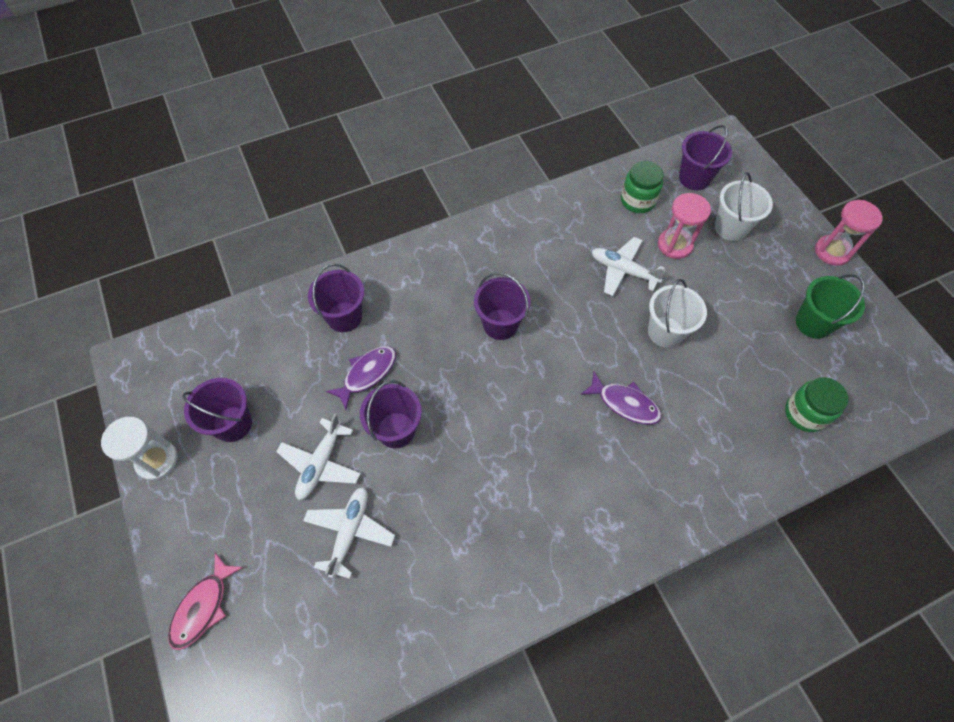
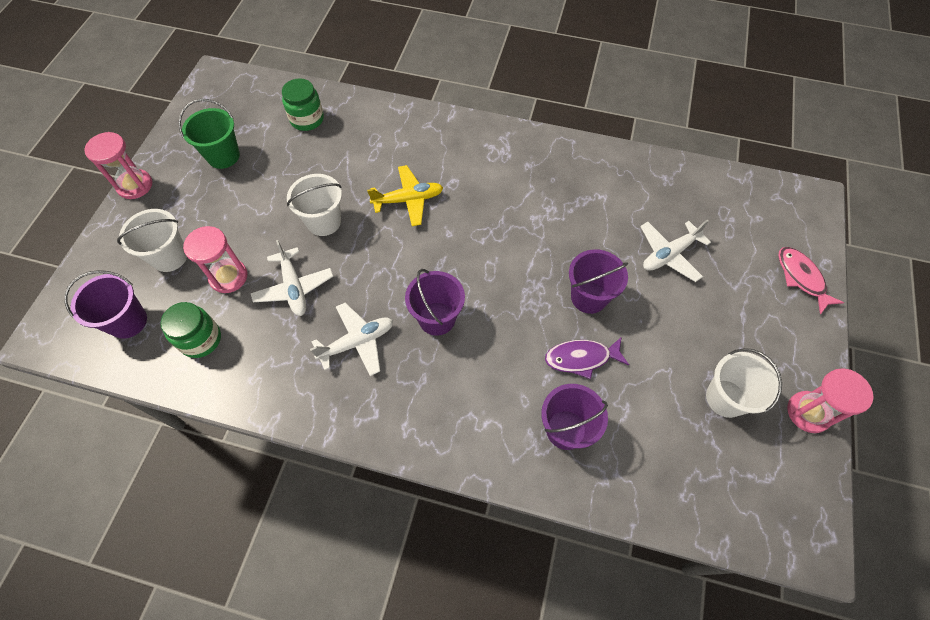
camera: 140 degrees left, 0 degrees up
white hourglass [101,417,178,480] -> pink hourglass [787,368,873,433]
pink fish [168,553,244,650] -> pink fish turned 90 degrees counterclockwise [778,247,844,314]
purple bucket [182,378,252,442] -> white bucket [706,348,782,418]
white plane [276,413,361,500] -> white plane moved to [310,303,393,376]
purple fish [581,372,662,425] -> yellow plane [367,165,443,226]

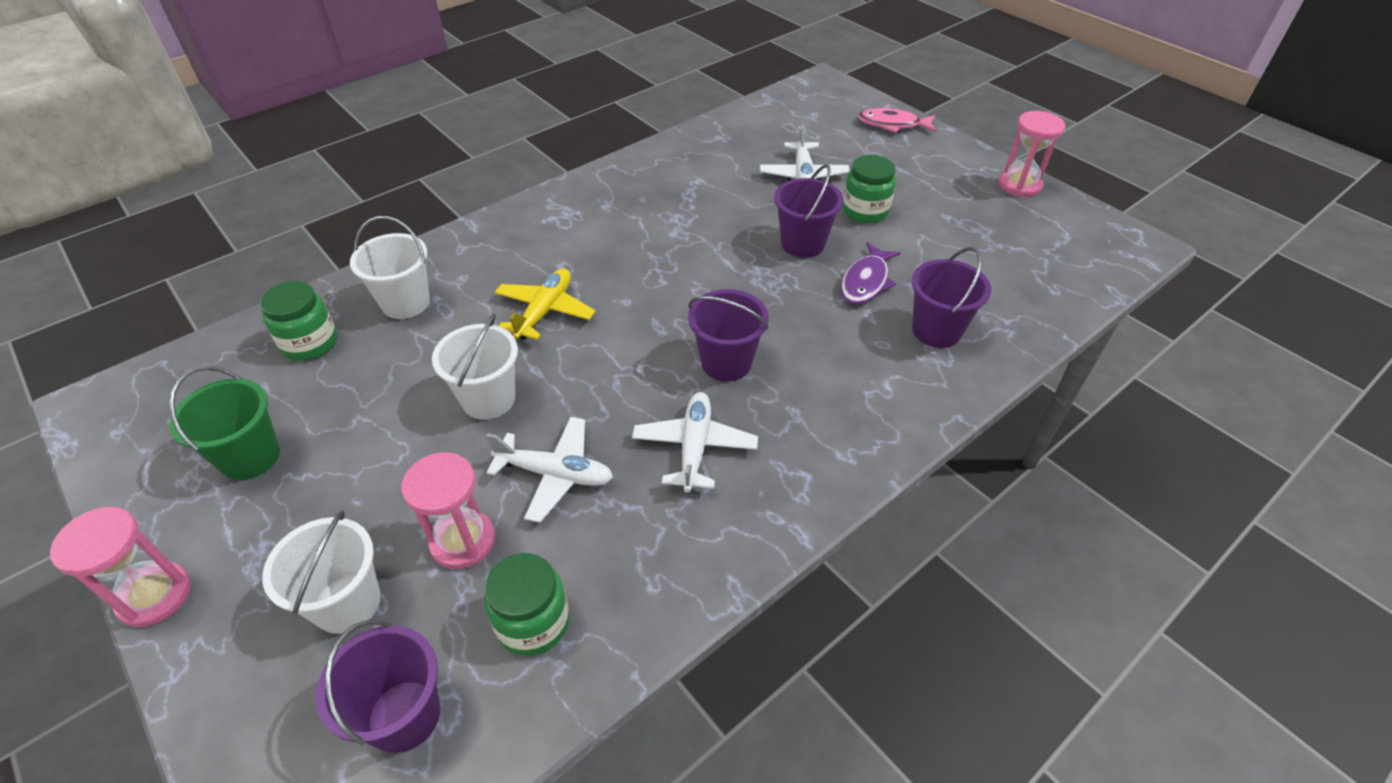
camera: 55 degrees left, 15 degrees down
white bucket [706,348,782,418] -> white bucket moved to [350,216,430,319]
none -> green jar [843,155,896,223]

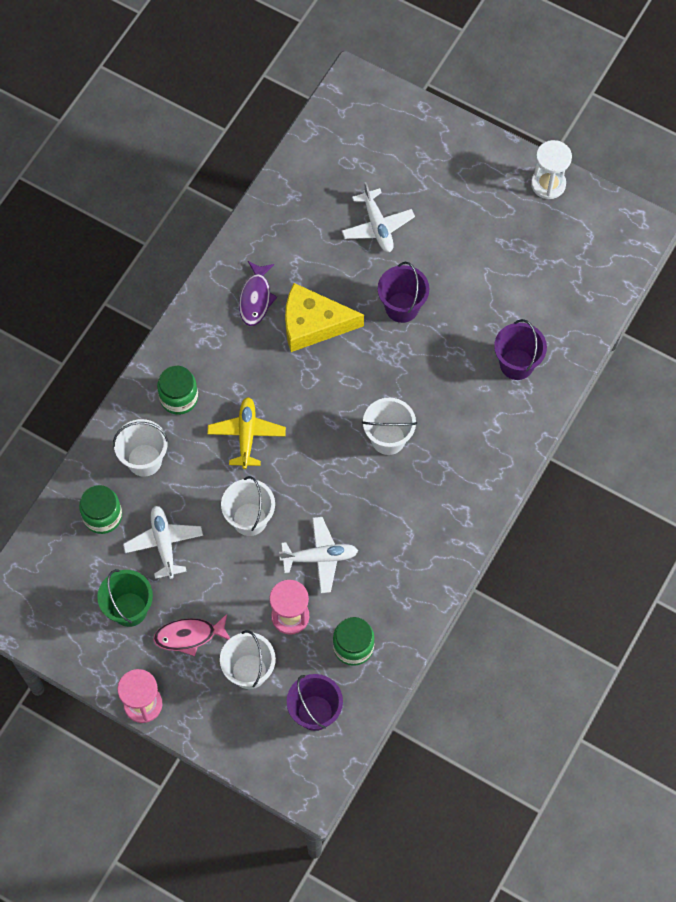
camera: 20 degrees left, 20 degrees up
white plane [632,392,758,492] -> white plane moved to [123,506,203,579]
purple bucket [688,289,769,381] -> white bucket [362,398,417,455]
purple fish [841,242,900,304] -> purple fish moved to [239,261,277,326]
green jar [843,155,896,223] -> green jar moved to [157,365,198,415]
pink fish [857,108,936,133] -> pink fish moved to [153,614,230,656]
pink hourglass [998,111,1065,197] -> white hourglass [531,140,572,199]
none -> yellow cheese [285,283,364,352]

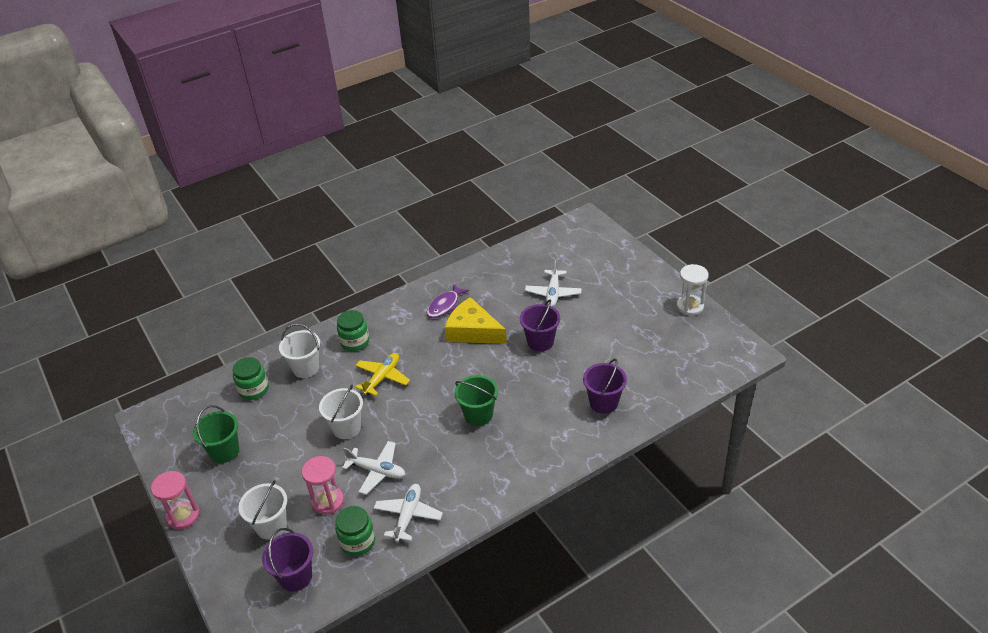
camera: 30 degrees right, 25 degrees down
white plane [123,506,203,579] -> white plane moved to [374,484,443,542]
pink fish [153,614,230,656] -> none
white bucket [362,398,417,455] -> green bucket [454,375,498,426]

